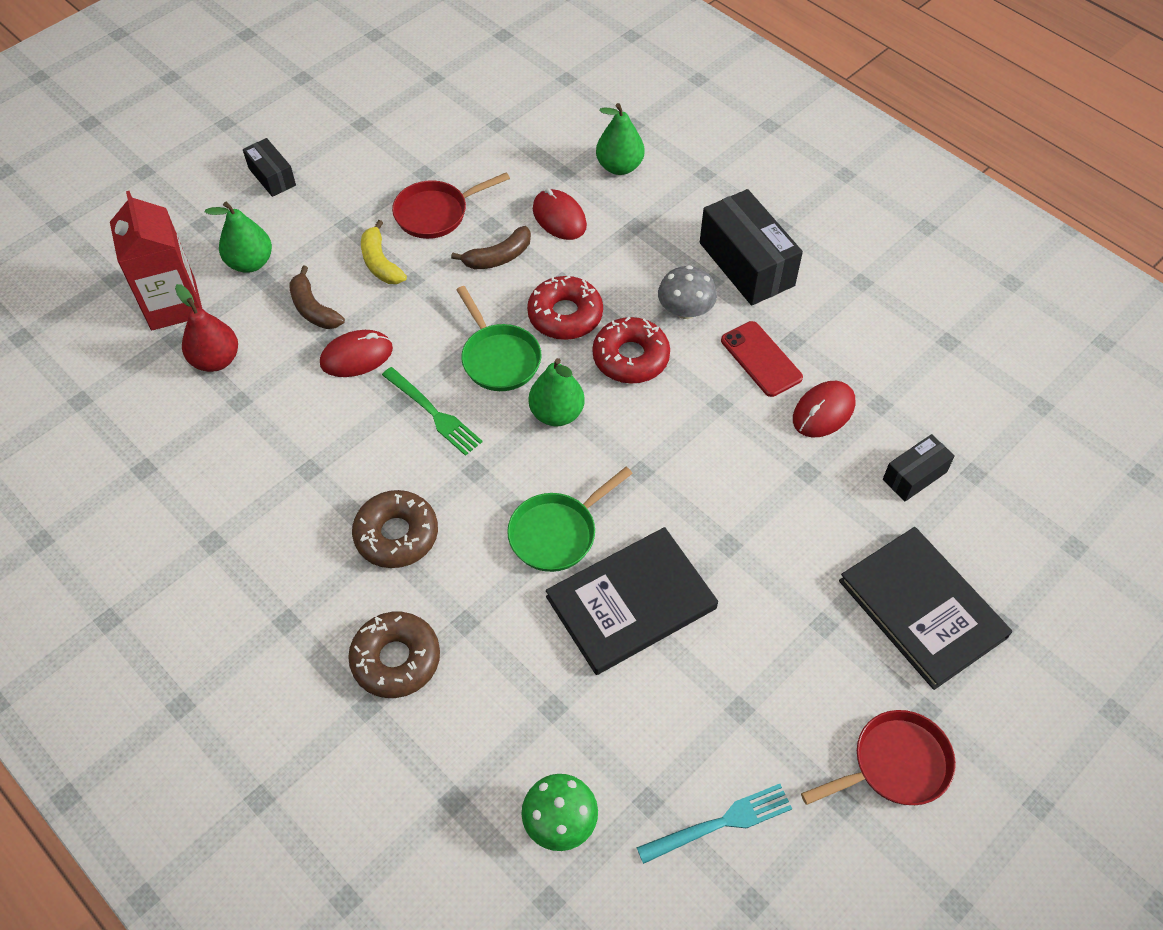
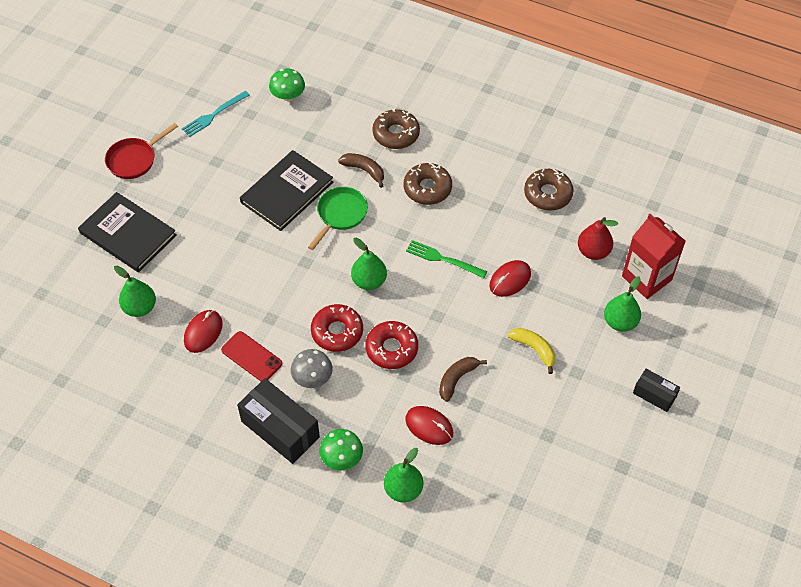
camera: 160 degrees right, 0 degrees up
brown banana [289,266,345,329] -> brown banana moved to [338,153,384,188]
red pan [392,172,510,239] -> none
green pan [456,286,541,391] -> none
black box [883,434,955,501] -> green pear [114,266,156,317]
none -> green mushroom [319,429,363,470]
none -> brown donut [524,169,574,211]

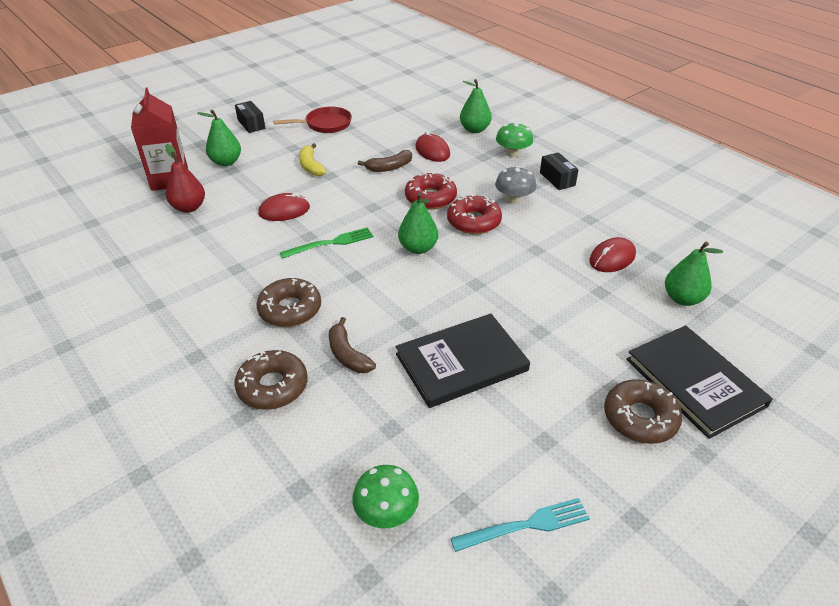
camera: 155 degrees left, 15 degrees down
red pan [105,123,178,179] -> red pan moved to [273,107,352,133]
red phone [221,331,282,381] -> none
black box [237,378,320,464] -> black box [540,152,579,190], size x0.55
green pan [308,187,368,250] -> none
green fork [406,240,487,278] -> green fork turned 75 degrees counterclockwise [280,227,373,259]
brown donut [524,169,574,211] -> brown donut moved to [604,379,682,444]

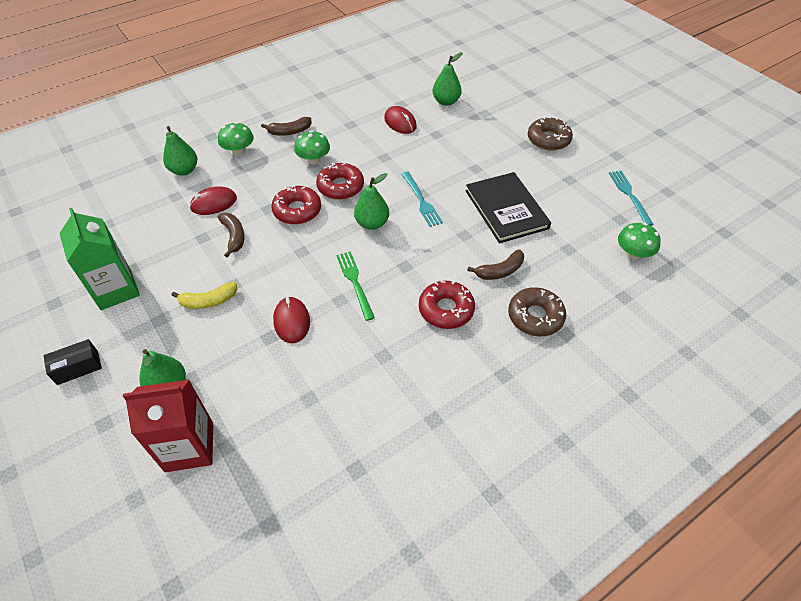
camera: 85 degrees left, 10 degrees up
red pear [165,144,205,213] -> none
brown donut [256,278,321,327] -> red donut [419,280,475,329]
red pan [273,107,352,133] -> green carton [59,208,140,310]
grey mushroom [495,166,536,204] -> green mushroom [294,131,330,165]
black box [540,152,579,190] -> brown banana [261,117,312,136]
black book [626,325,773,439] -> none
none -> turquoise fork [402,172,443,227]

